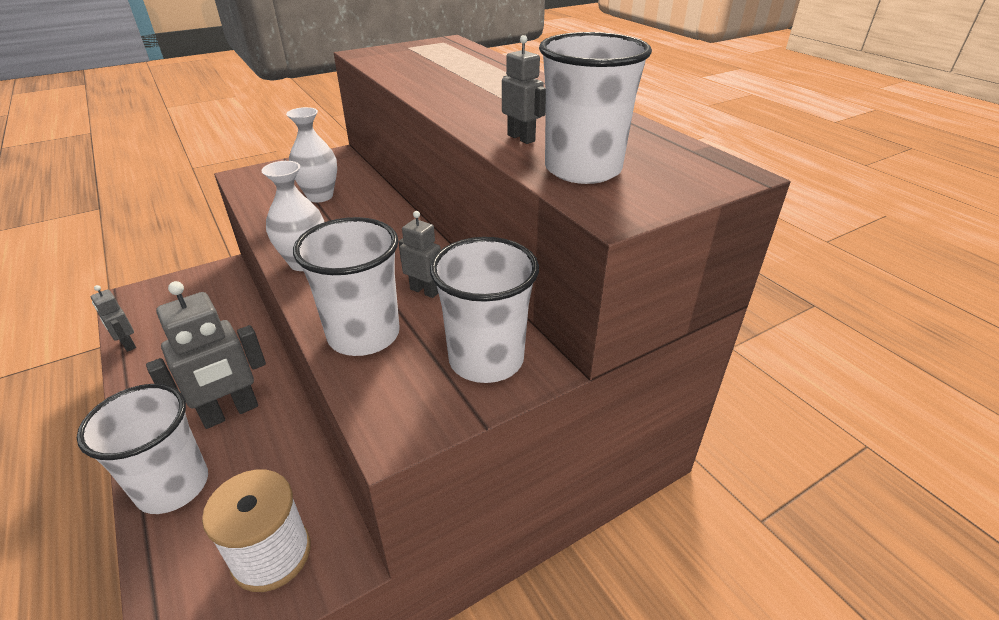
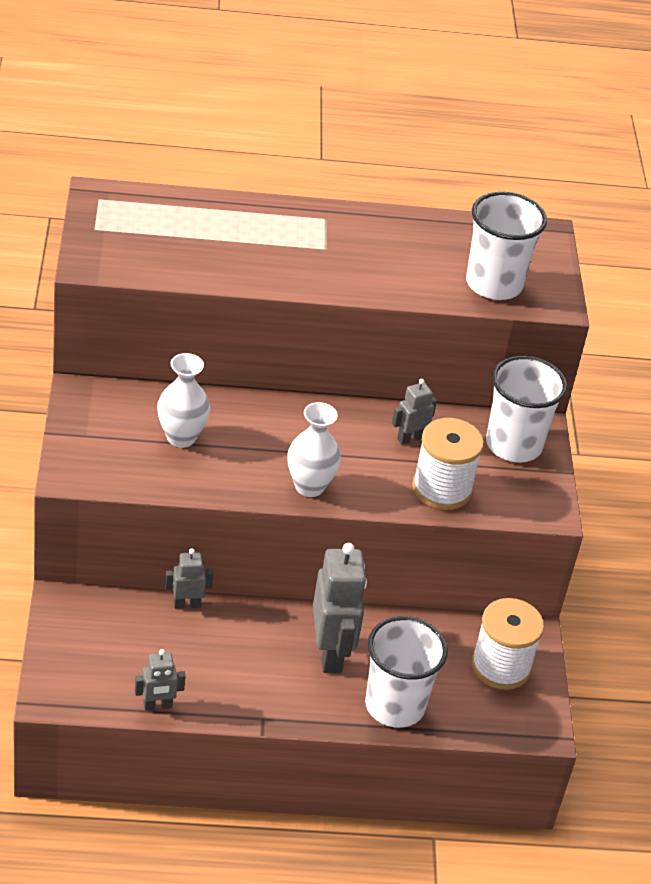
camera: 65 degrees left, 5 degrees up
white cup [293,217,400,356] -> white spool [412,418,484,510]
grey robot [502,35,546,144] -> grey robot moved to [165,548,213,609]

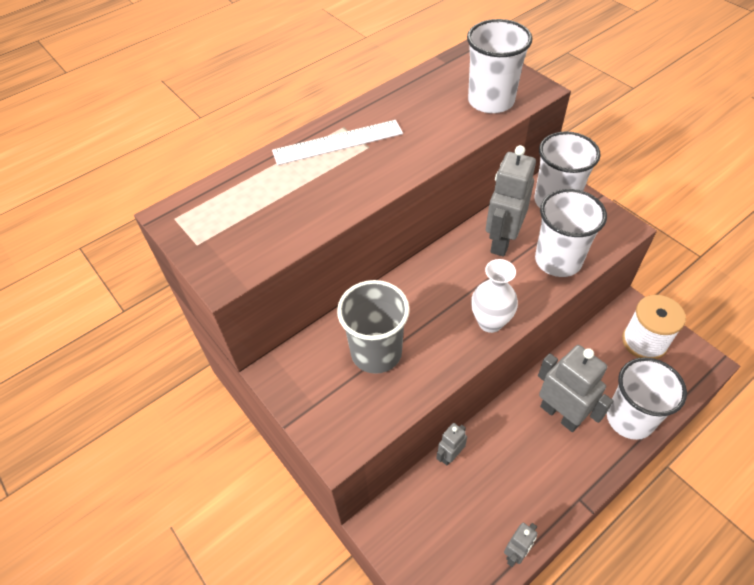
camera: 30 degrees left, 10 degrees up
white vase [157,353,210,448] -> grey cup [337,280,410,374]
grey robot [392,379,437,445] -> grey robot [486,145,536,257], size x1.93
white spool [412,418,484,510] -> white cup [535,189,607,277]
none -> white ruler [272,120,403,165]

